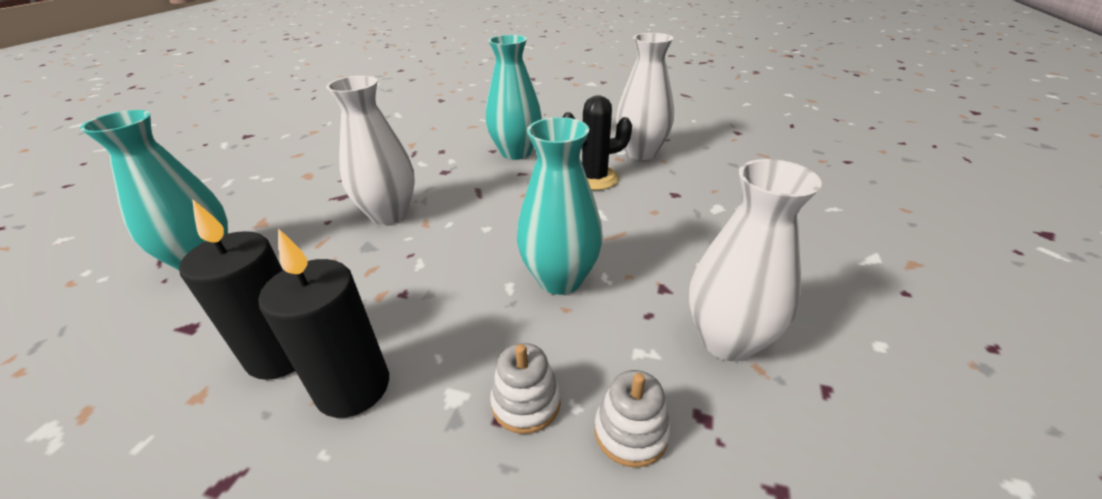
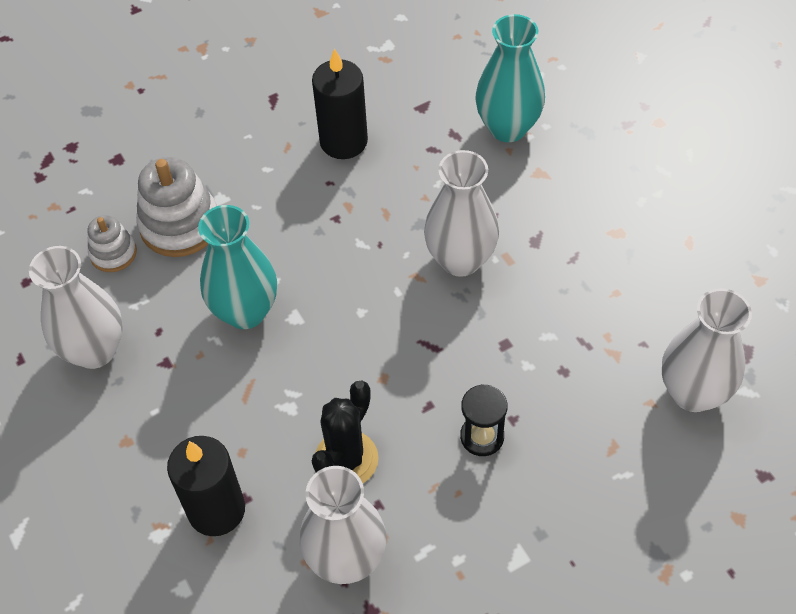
camera: 135 degrees right, 20 degrees up
black candle [258,228,389,418] -> black candle moved to [167,436,245,536]
turquoise vase [486,35,542,160] -> black hourglass [460,384,507,456]
white stacking toy [490,343,561,434] -> white stacking toy [136,157,217,257], size x1.74
none -> white vase [662,288,752,412]

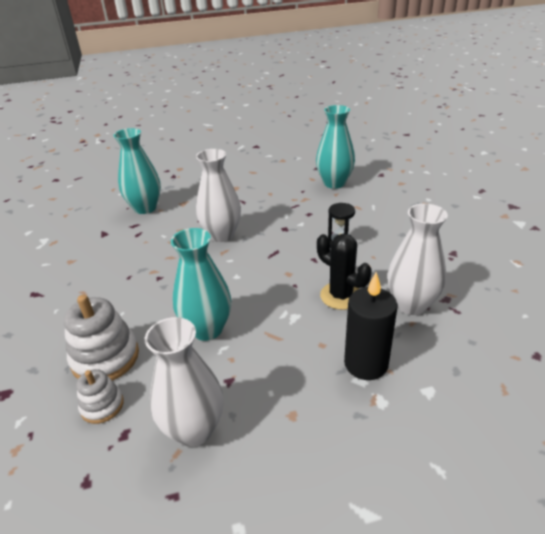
camera: 75 degrees left, 20 degrees down
black candle [312,48,368,159] -> none
white vase [662,288,752,412] -> turquoise vase [316,105,355,189]

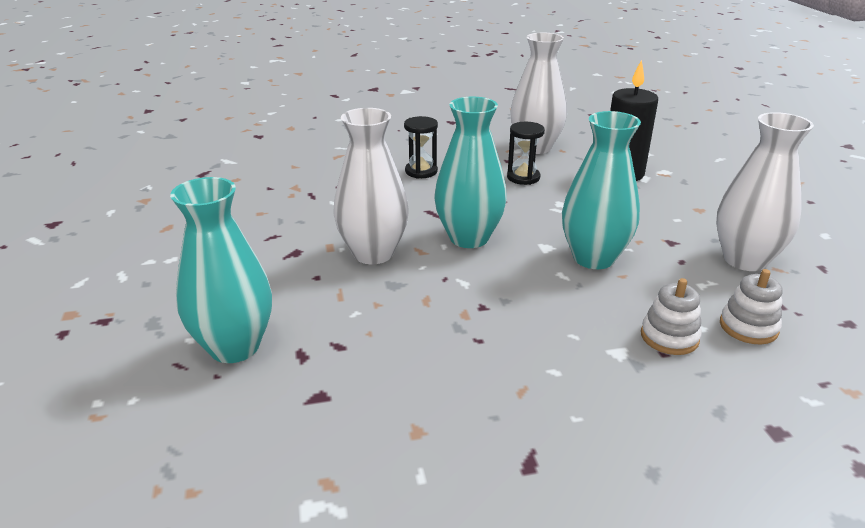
camera: 90 degrees left, 5 degrees down
white stacking toy [64,295,139,381] -> white stacking toy [641,278,702,355], size x0.58
turquoise vase [316,105,355,189] -> turquoise vase moved to [435,97,507,248]
black cactus [317,234,371,310] -> black hourglass [507,122,545,185]

